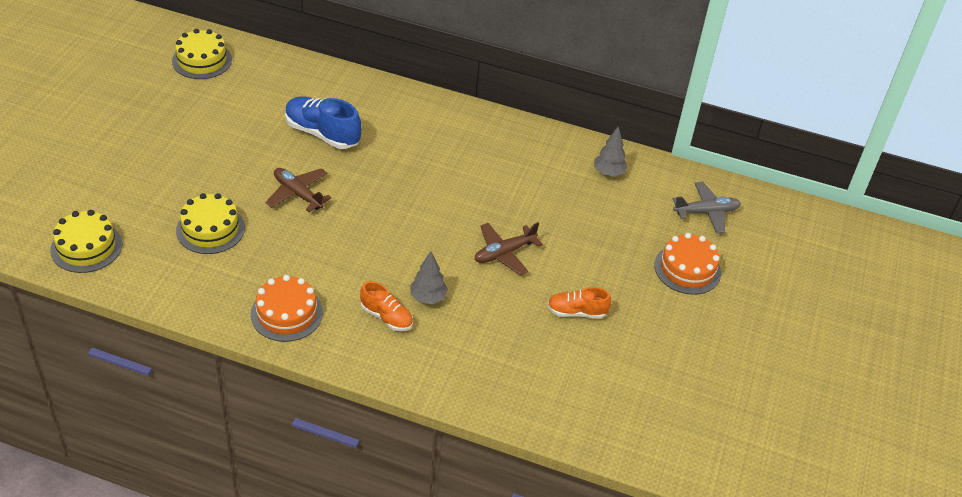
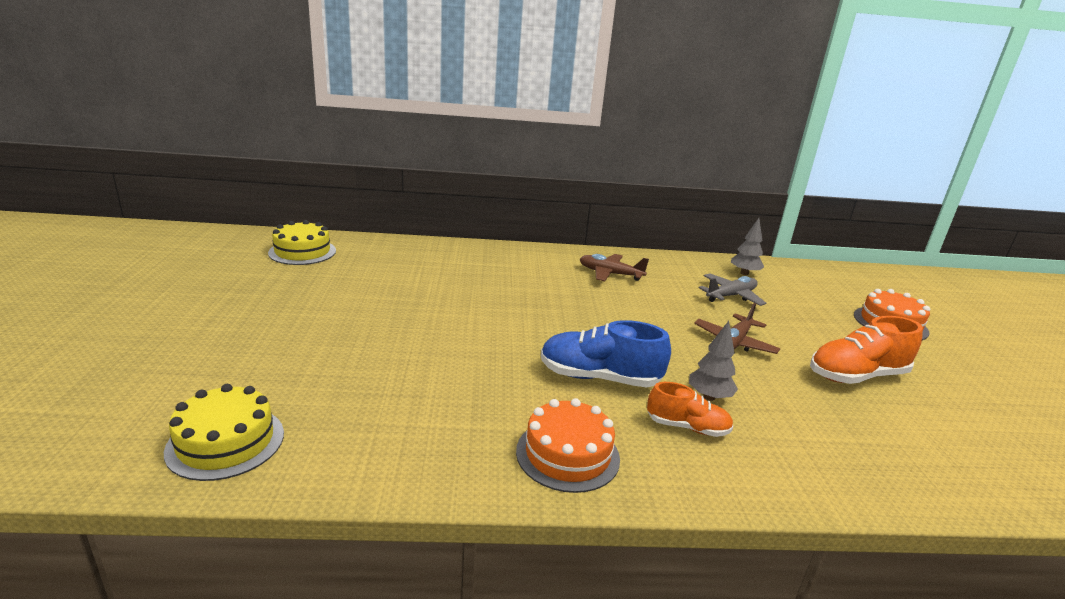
camera: 20 degrees left, 20 degrees down
yellow cake [176,193,245,254] -> none
brown plane [265,168,331,212] -> brown plane moved to [580,254,649,281]
blue shoe [285,96,361,149] -> blue shoe moved to [541,320,671,387]
orange shoe [547,287,611,319] -> orange shoe [810,316,923,384], size x1.63
grey plane [673,182,741,234] -> grey plane moved to [699,274,767,306]

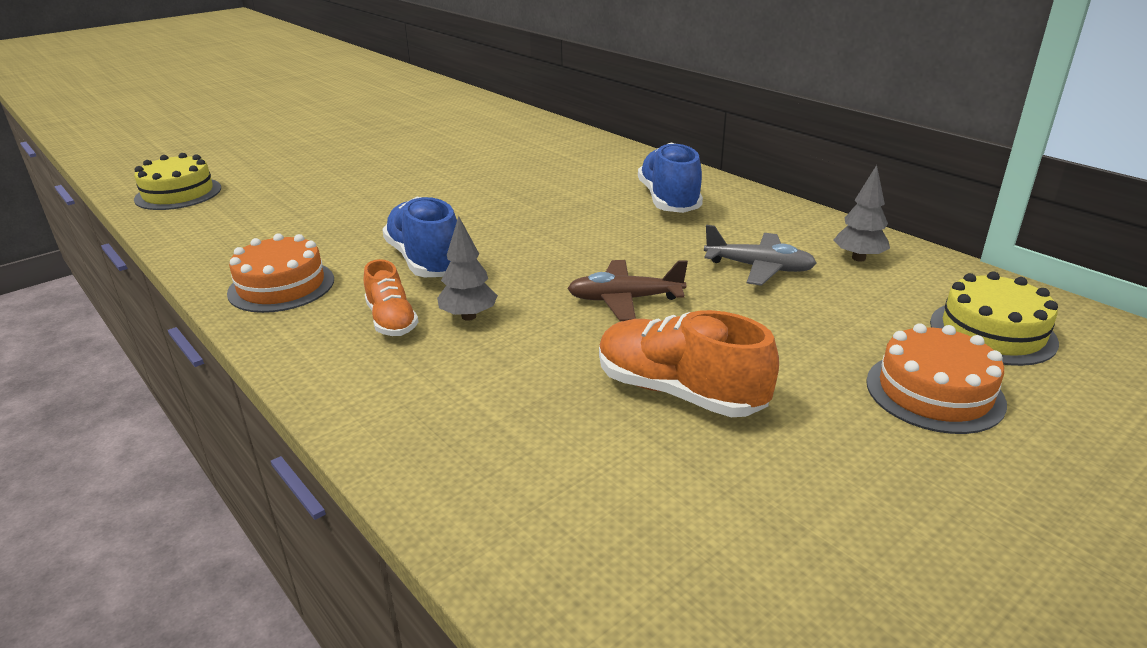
camera: 55 degrees right, 5 degrees up
yellow cake [268,220,336,265] -> yellow cake moved to [930,271,1059,366]
brown plane [580,254,649,281] -> blue shoe [638,143,703,213]

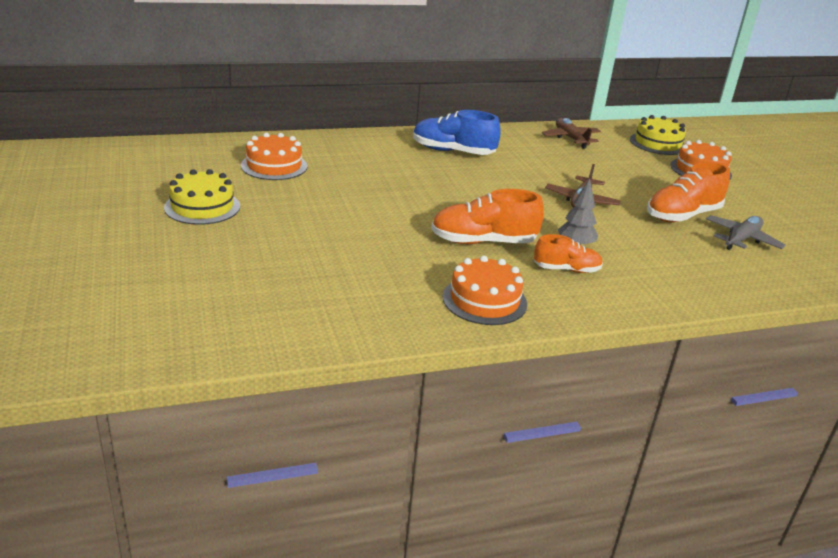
camera: 70 degrees left, 0 degrees up
yellow cake [134,153,221,210] -> yellow cake moved to [164,169,240,225]
blue shoe [382,197,457,277] -> orange shoe [431,189,544,244]
grey plane [704,225,817,286] -> grey plane moved to [706,215,786,250]
grey tree [834,165,890,262] -> brown plane [542,118,601,149]
none -> orange cake [241,133,308,180]

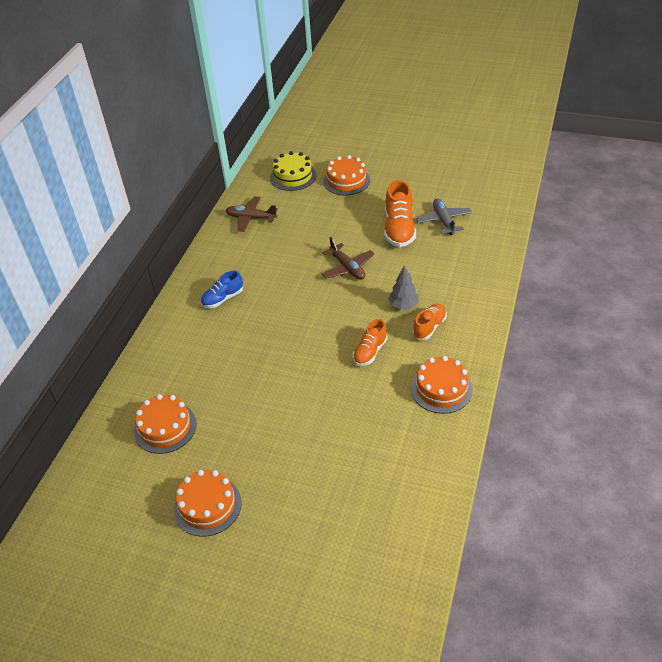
camera: 50 degrees left, 15 degrees up
yellow cake [164,169,240,225] -> orange cake [174,470,242,537]
blue shoe [413,110,501,155] -> blue shoe [201,271,243,308], size x0.61
orange shoe [431,189,544,244] -> orange shoe [353,319,388,366], size x0.61

